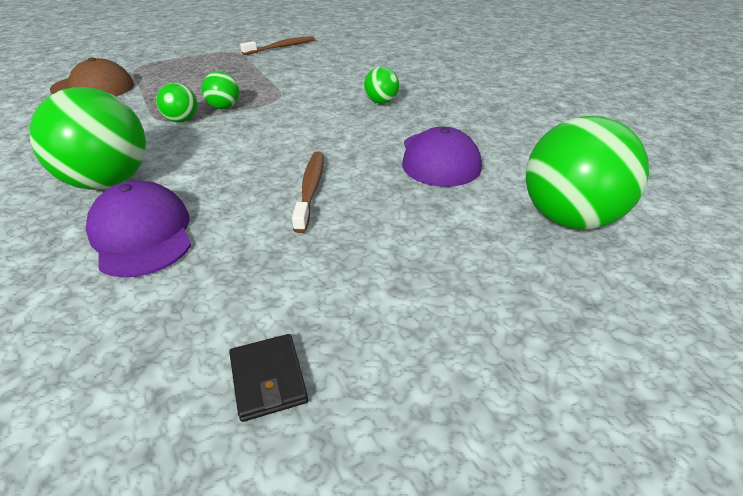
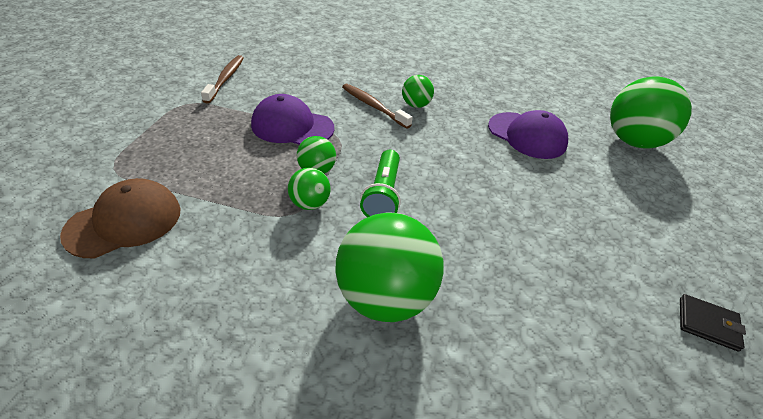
camera: 50 degrees left, 5 degrees up
purple cap [86,180,191,277] -> purple cap moved to [251,94,334,145]
brown toothbrush [292,152,324,233] -> brown toothbrush moved to [342,84,413,129]
none -> green flashlight [360,149,401,217]

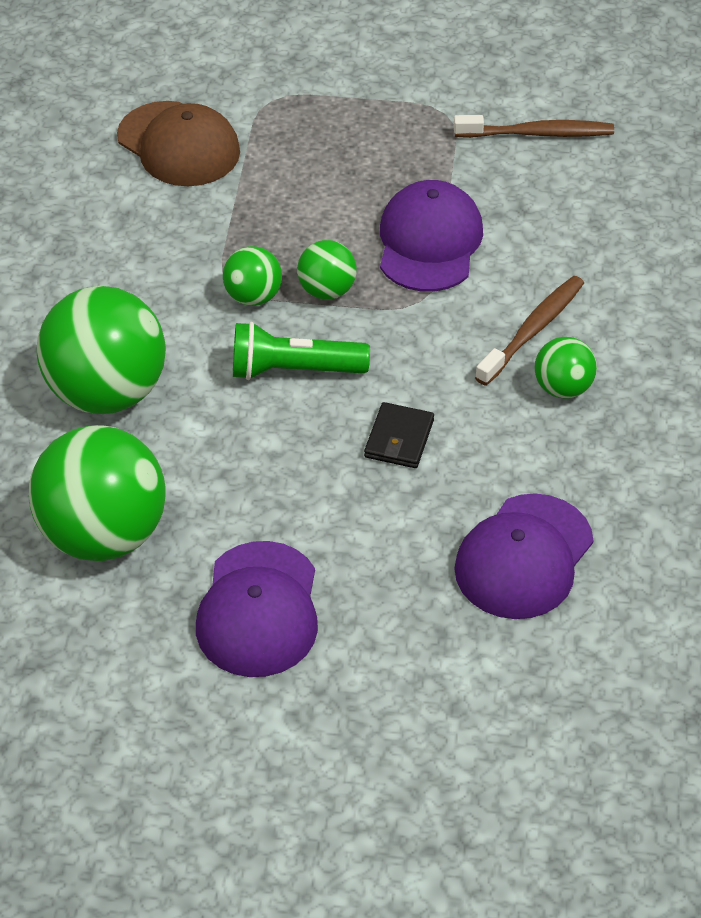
camera: 85 degrees right, 5 degrees up
green ball [610,76,692,149] -> green ball moved to [29,425,166,561]
black wallet [680,294,746,352] -> black wallet moved to [364,402,434,468]
none -> purple cap [196,541,318,677]

